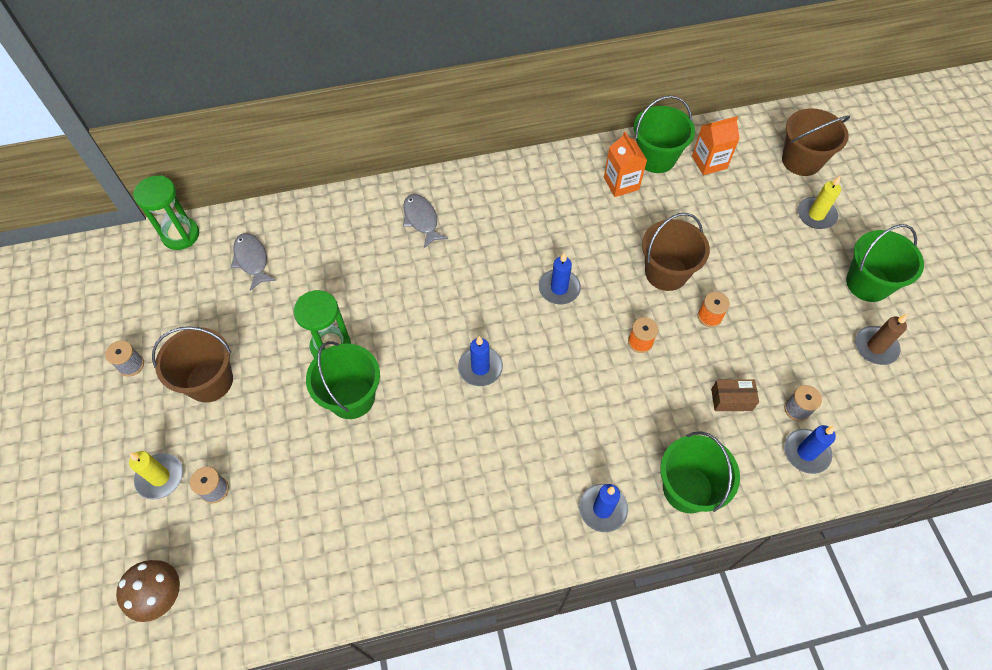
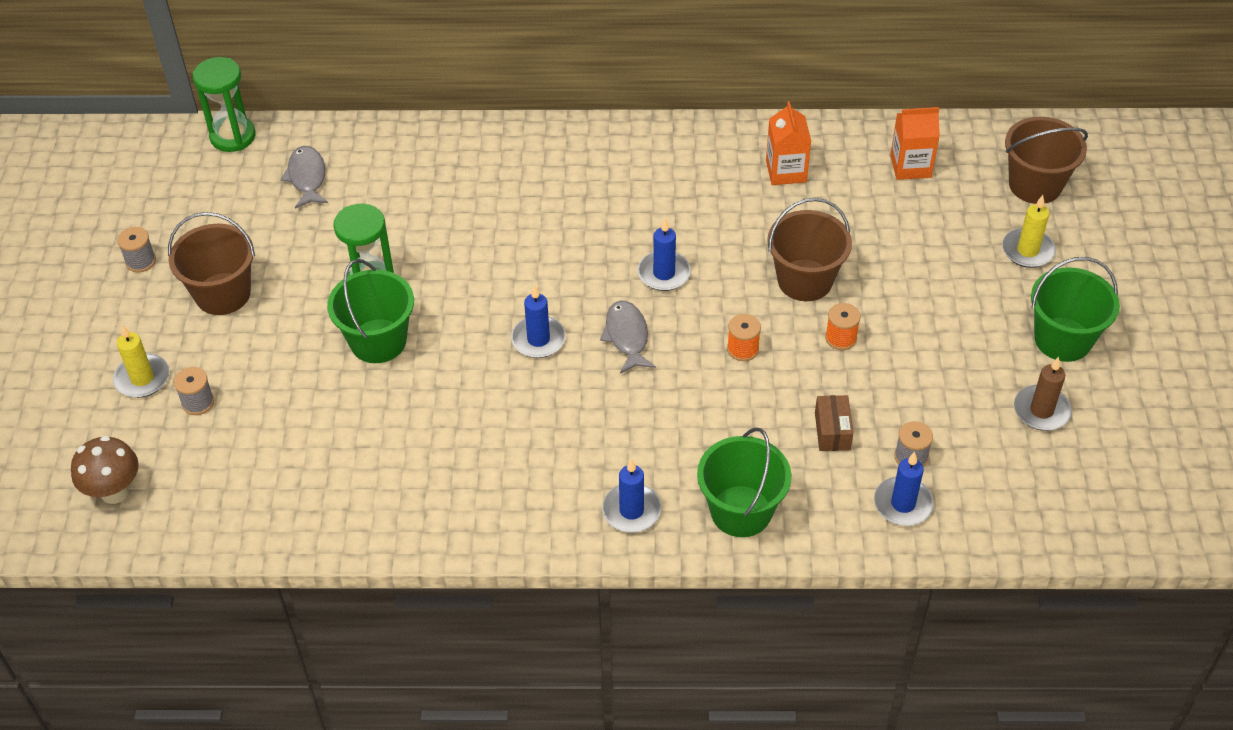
camera: 15 degrees right, 10 degrees down
grey fish [403,194,448,248] -> grey fish moved to [600,300,656,374]
green bucket [634,95,695,173] -> none
brown box [711,379,759,411] -> brown box turned 75 degrees clockwise [815,395,853,451]

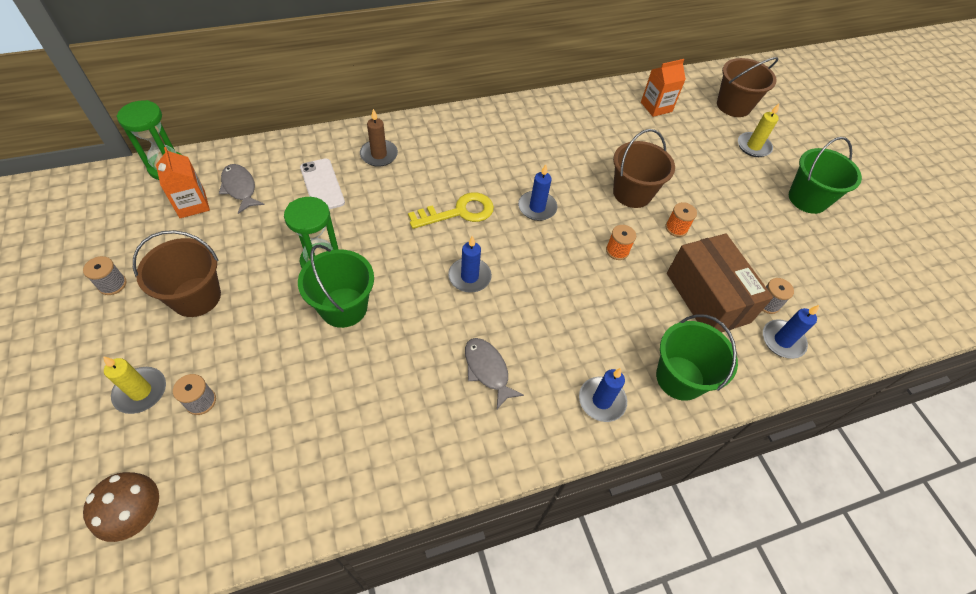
camera: 25 degrees left, 5 degrees up
grey fish [600,300,656,374] -> grey fish moved to [465,338,524,409]
orange carton [766,101,811,185] -> orange carton moved to [156,147,210,218]
brown box [815,395,853,451] -> brown box [667,233,773,333], size x2.23
brown candle [1014,357,1072,431] -> brown candle moved to [360,109,398,167]
none -> white phone [300,158,345,209]
none -> yellow key [408,192,494,229]

